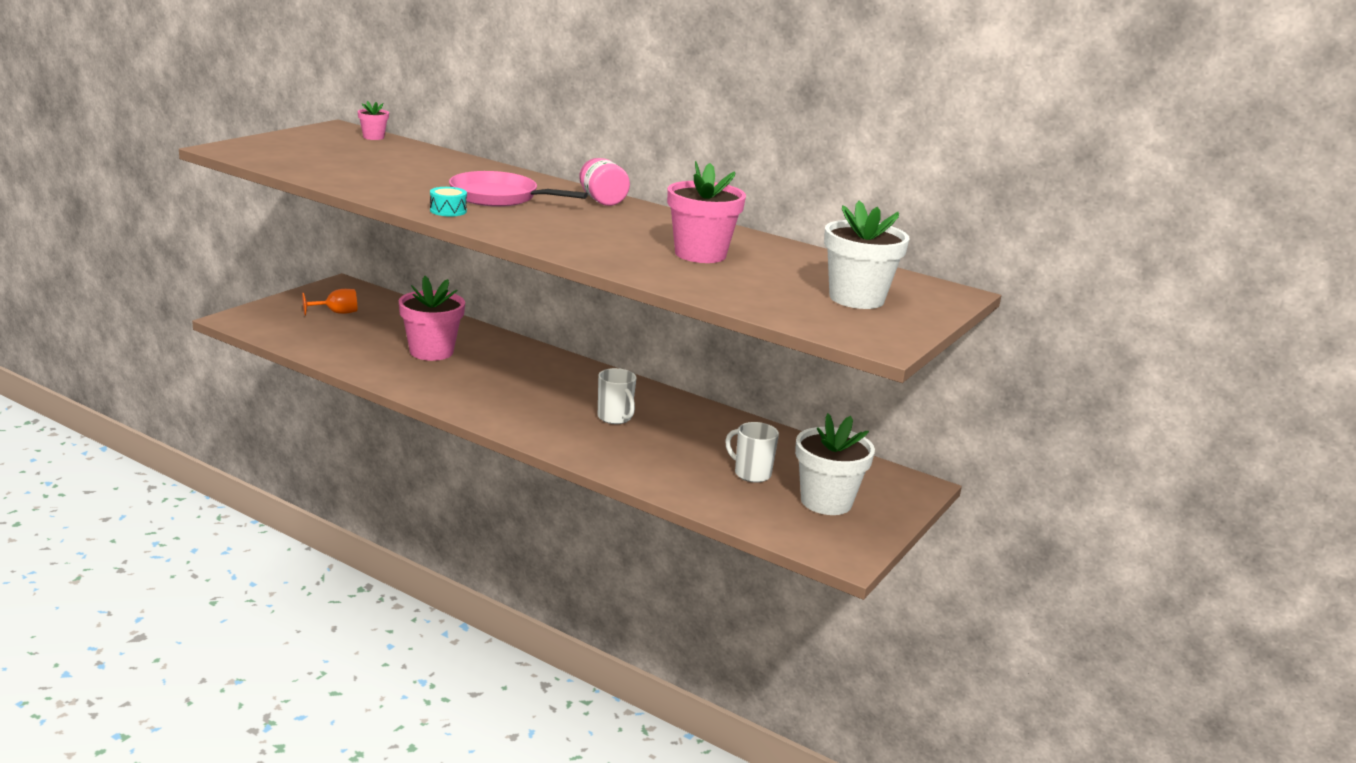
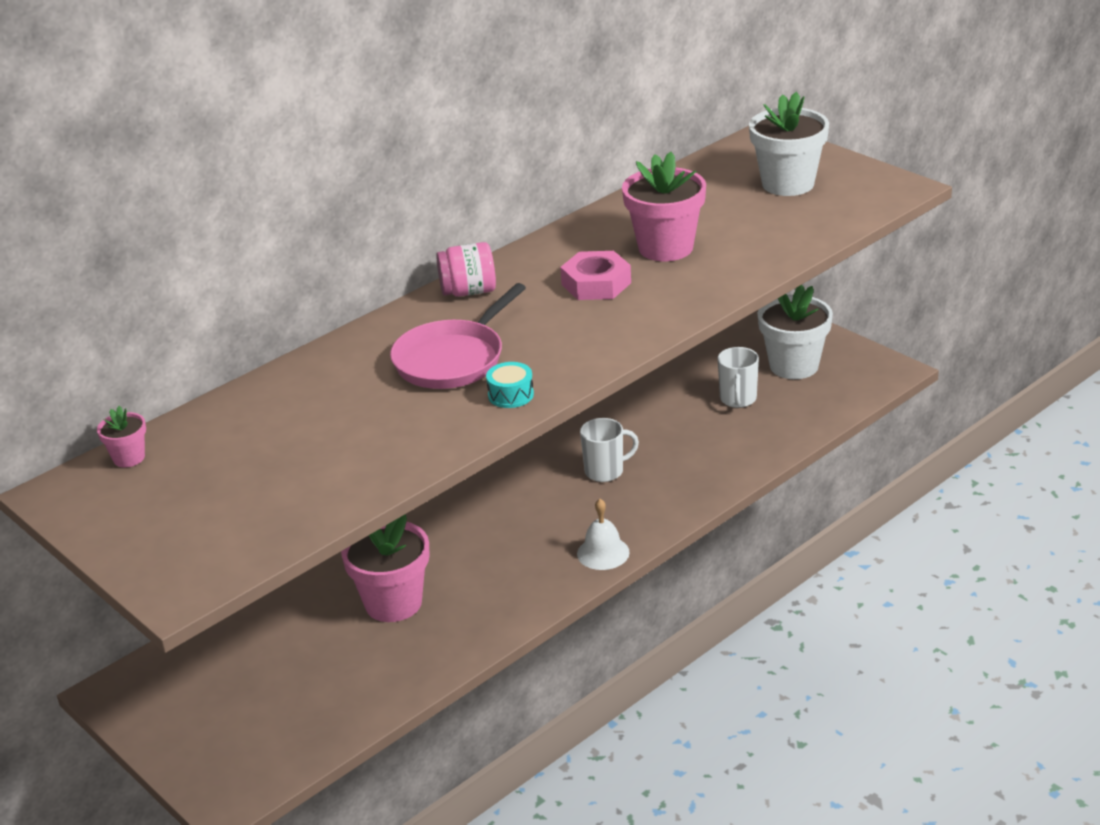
camera: 70 degrees left, 10 degrees up
orange goblet [302,289,357,316] -> none
white mug [725,422,779,482] -> white mug turned 45 degrees counterclockwise [718,347,759,408]
none -> pink nut [560,251,631,300]
none -> white bell [577,499,630,570]

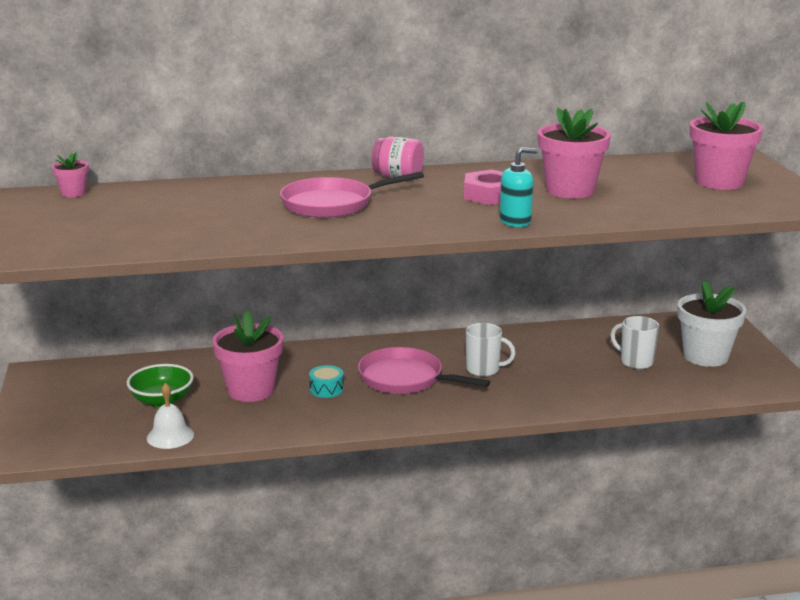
camera: 30 degrees right, 10 degrees down
turquoise drum [486,362,534,408] -> turquoise drum moved to [309,365,344,398]
white bell [577,499,630,570] -> white bell moved to [147,383,194,449]
white mug [718,347,759,408] -> white mug turned 90 degrees clockwise [610,316,659,369]
white flower pot [749,92,829,196] -> pink flower pot [690,101,763,190]
none -> green bowl [127,364,194,407]
none -> pink pan [358,347,490,394]
none -> turquoise soap dispenser [500,147,538,227]

